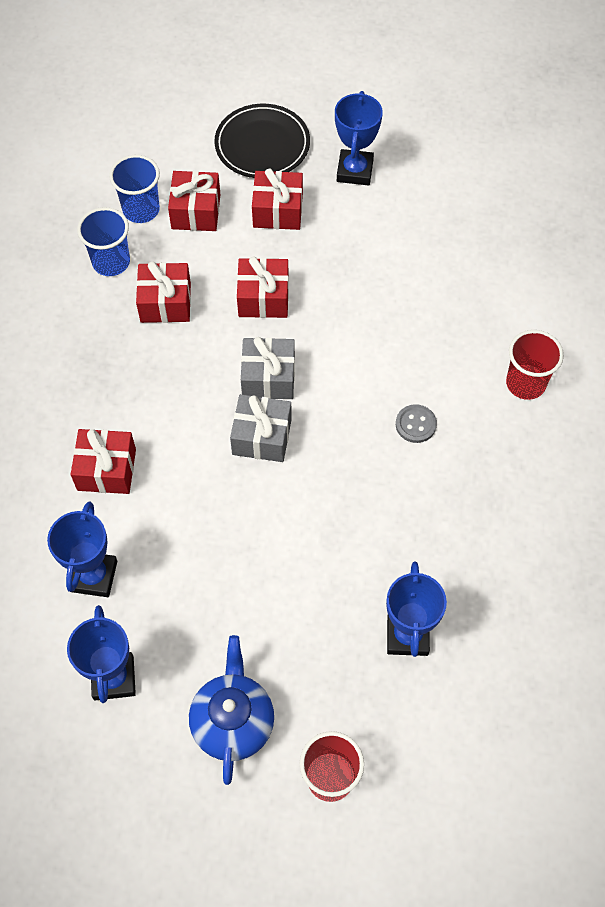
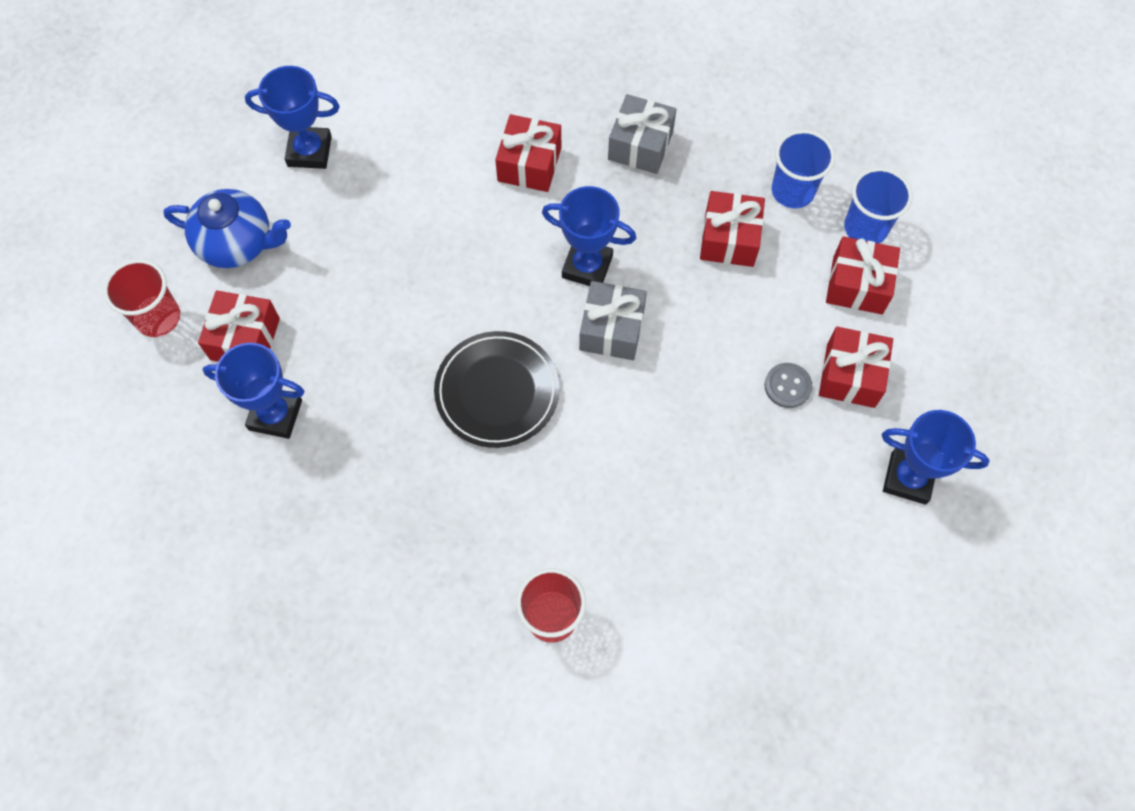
camera: 100 degrees right, 5 degrees up
blue trophy [47,501,117,597] -> blue trophy moved to [542,186,636,286]
black plate [214,104,310,178] -> black plate moved to [434,331,560,448]
grey gift [230,394,292,462] -> grey gift moved to [608,94,677,174]
red gift [237,256,289,318] -> red gift moved to [198,290,280,362]
grey button [396,404,437,443] -> grey button moved to [765,363,813,408]

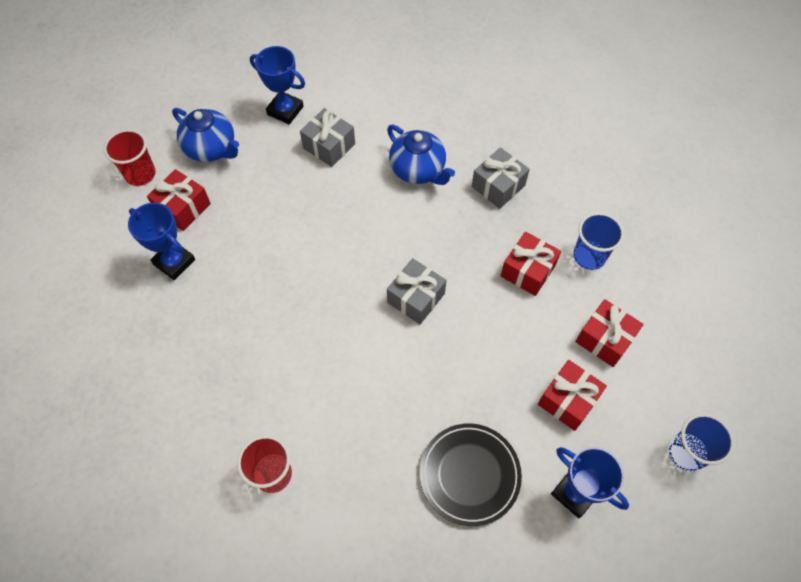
camera: 25 degrees right, 5 degrees down
black plate [434,331,560,448] -> black plate moved to [420,423,522,526]
red gift [495,114,561,192] -> blue teapot [387,125,455,185]
blue trophy [542,186,636,286] -> none
grey button [765,363,813,408] -> none
blue cup [844,167,913,243] -> blue cup moved to [669,413,734,471]
none -> grey gift [300,108,355,167]

